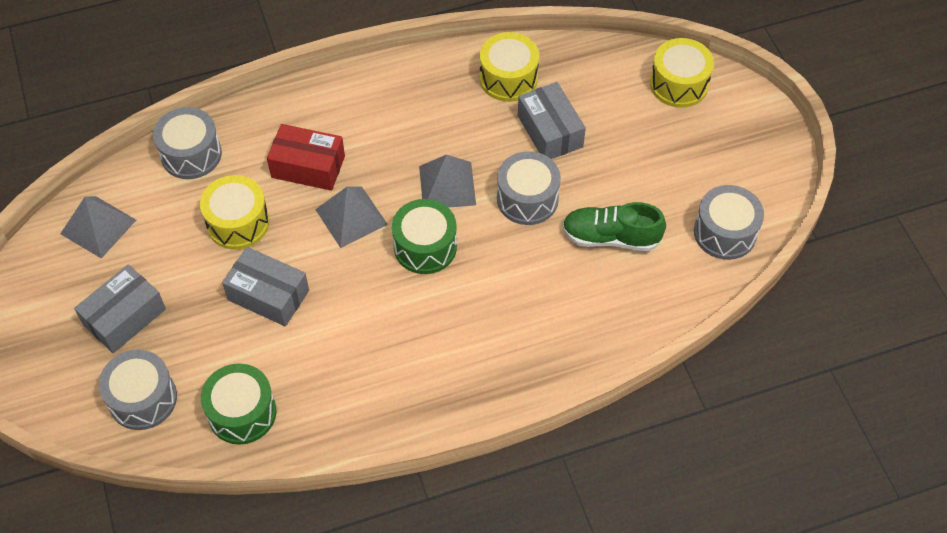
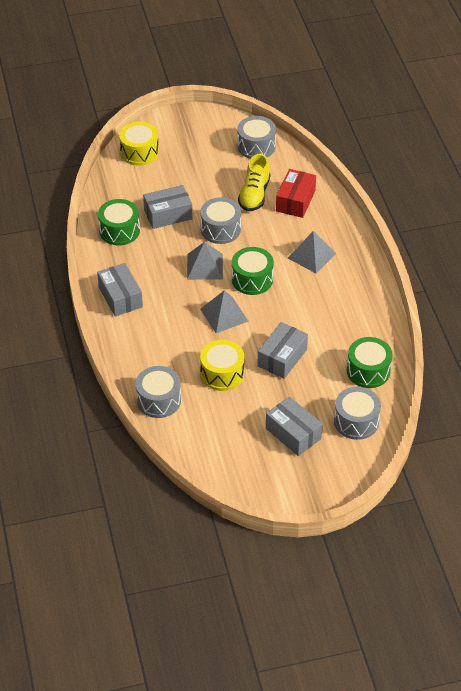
camera: 85 degrees left, 10 degrees down
grey pyramid [60,196,136,259] -> grey pyramid moved to [288,231,336,273]
red box [267,124,345,191] -> red box moved to [276,169,316,218]
yellow drum [480,32,539,102] -> green drum [98,199,140,245]
green shoe [562,202,666,252] -> yellow shoe [238,154,270,211]
none -> grey box [97,263,143,317]

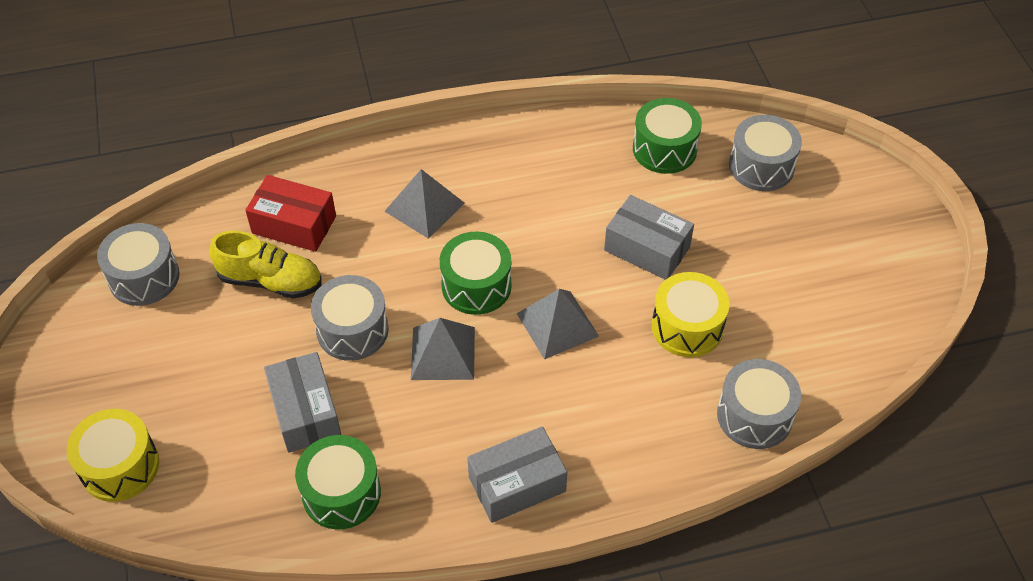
camera: 90 degrees left, 5 degrees up
grey box [266,396,323,456] -> none

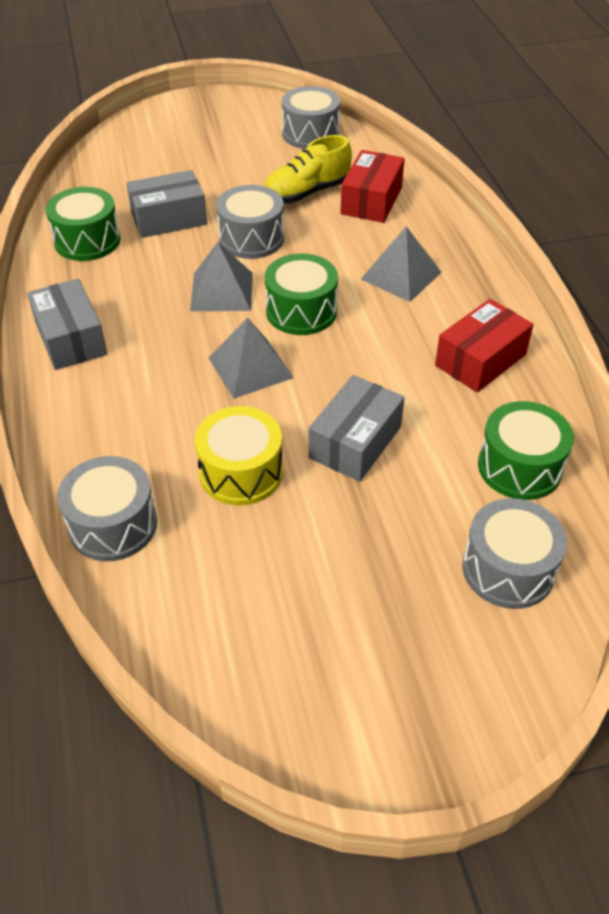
camera: 90 degrees right, 5 degrees down
yellow drum [67,409,159,502] -> none
yellow shoe [209,230,321,299] -> yellow shoe turned 45 degrees clockwise [264,135,352,203]
none -> red box [435,299,534,393]

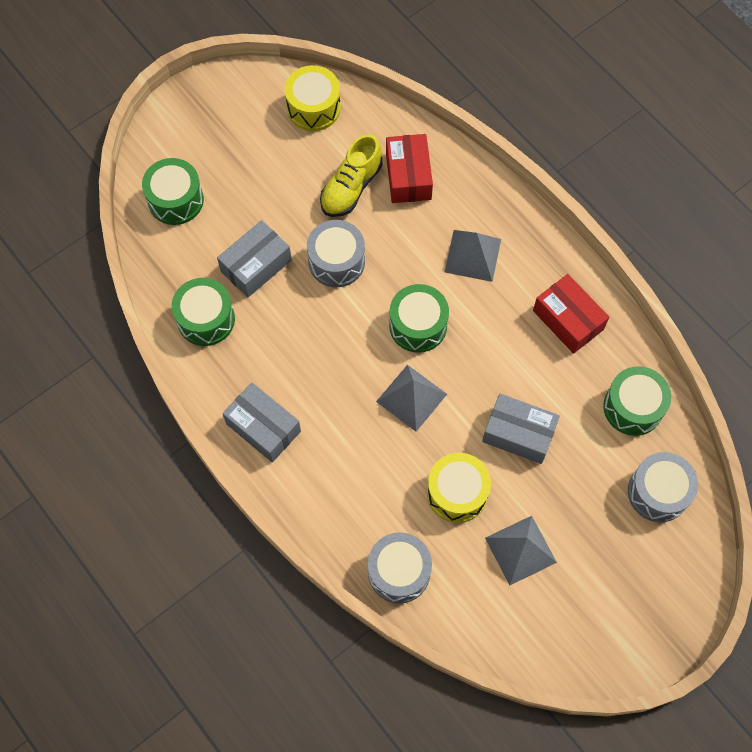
camera: 25 degrees left, 20 degrees up
grey pyramid [190,242,253,311] -> grey pyramid moved to [485,516,557,585]
grey drum [282,86,340,149] -> yellow drum [285,65,341,131]
grey box [309,375,405,482] -> grey box turned 75 degrees counterclockwise [482,394,560,464]
red box [435,299,534,393] -> red box turned 60 degrees counterclockwise [533,274,609,354]
none -> green drum [142,158,204,225]

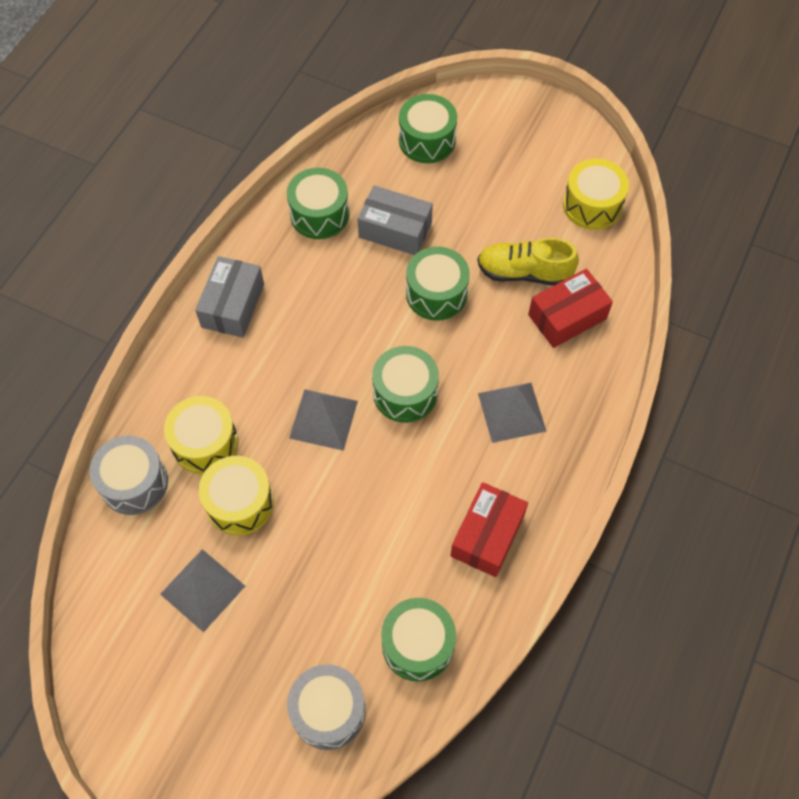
camera: 65 degrees right, 5 degrees down
grey drum [307,220,365,287] -> green drum [406,247,470,321]
grey box [482,394,560,464] -> none
none -> yellow drum [164,396,238,474]

